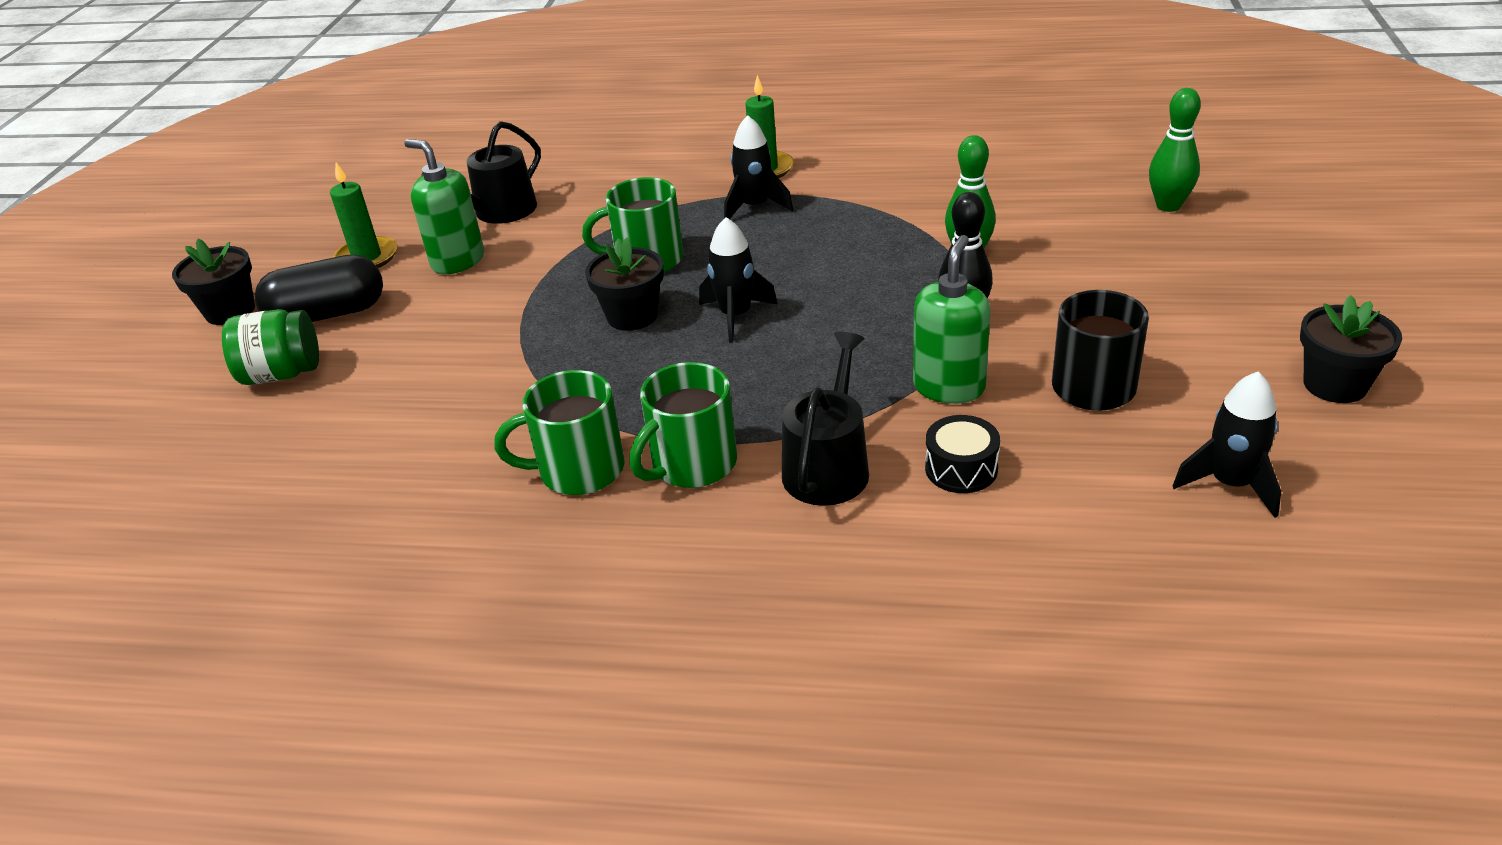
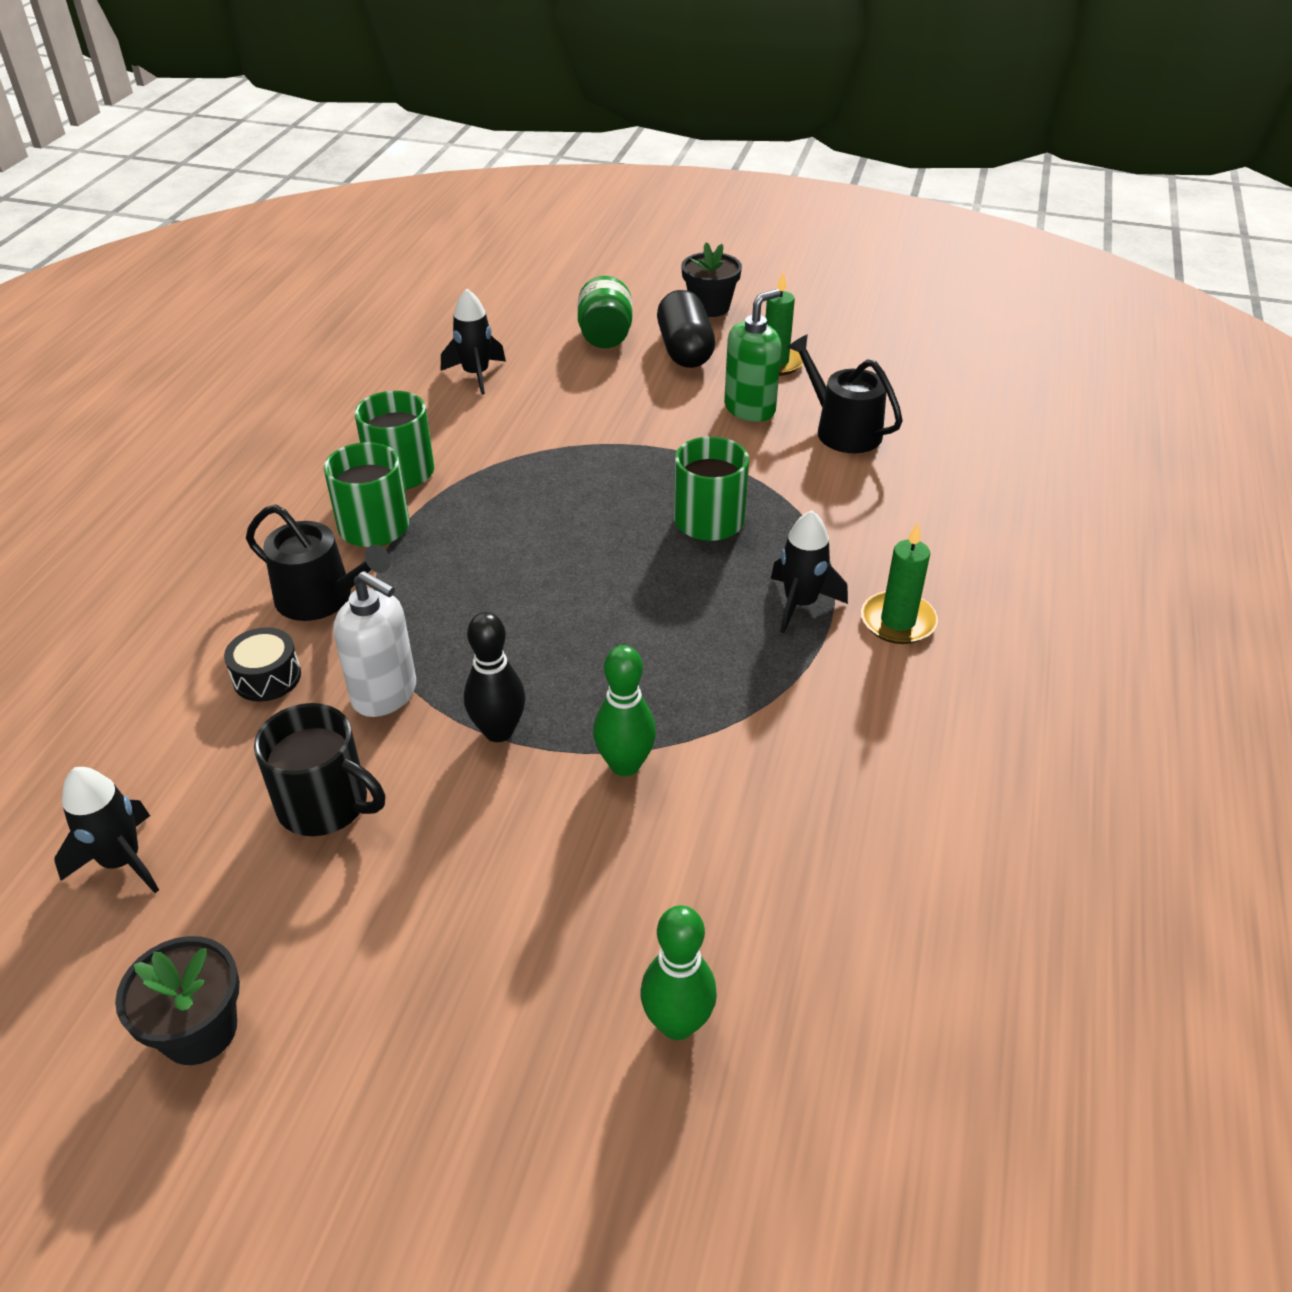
camera: 95 degrees right, 5 degrees up
black flower pot [585,237,664,331] -> none
black rocket [699,217,777,343] -> black rocket moved to [441,289,506,395]
green soap dispenser [913,235,991,404] -> white soap dispenser [333,571,416,717]

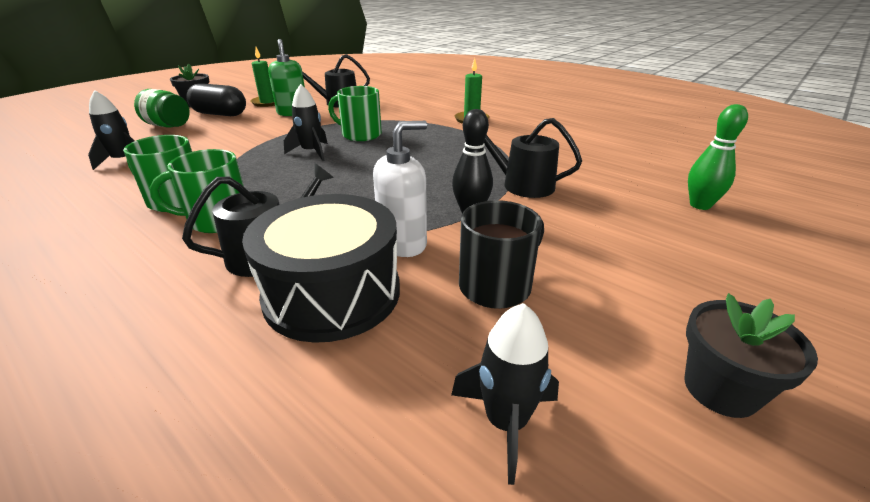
camera: 65 degrees left, 10 degrees down
black drum [224,627,301,702] -> black drum [242,194,400,343], size x2.26
green bowling pin [593,645,656,776] -> black watering can [484,118,582,198]
black rocket [771,510,848,633] -> black rocket moved to [284,84,328,161]

